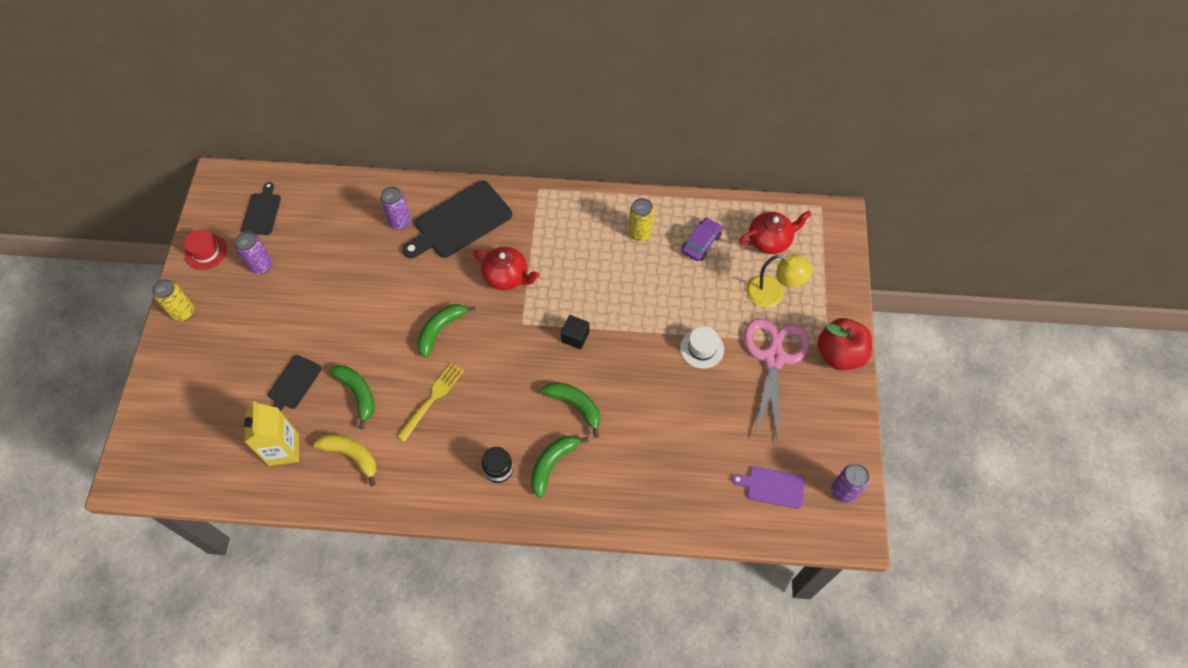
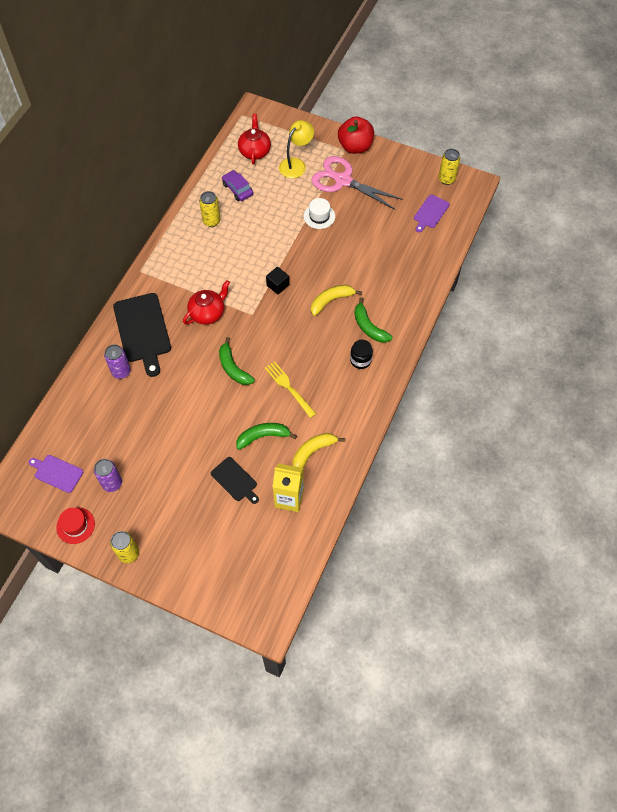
camera: 70 degrees left, 0 degrees up
black cutting board [241,182,281,235] -> purple cutting board [28,455,83,493]
green banana [541,382,600,438] -> yellow banana [311,285,362,316]
purple can [831,464,870,503] -> yellow can [439,149,460,185]

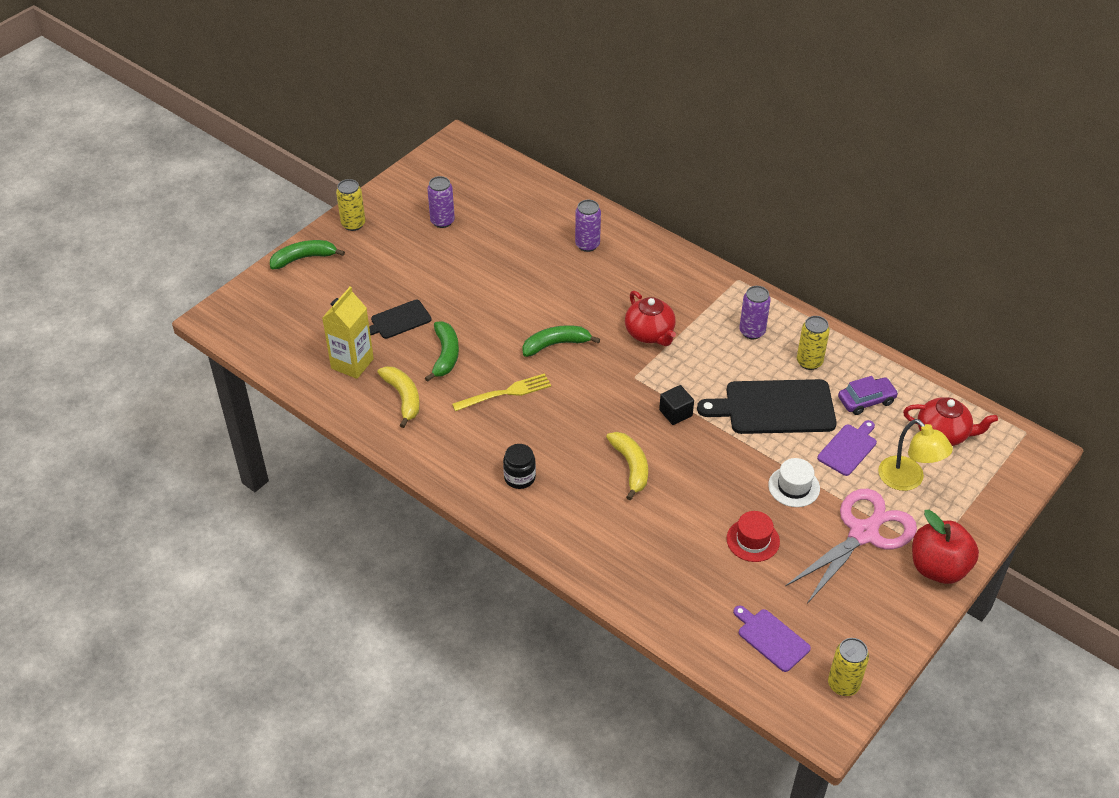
camera: 105 degrees right, 15 degrees down
purple cutting board [28,455,83,493] -> purple cutting board moved to [817,420,877,476]
red hat [56,508,95,544] -> red hat moved to [727,511,780,562]
black cutting board [113,293,171,377] -> black cutting board moved to [697,379,837,434]
green banana [354,297,392,343] -> green banana moved to [270,240,345,269]
none -> purple can [739,286,771,339]

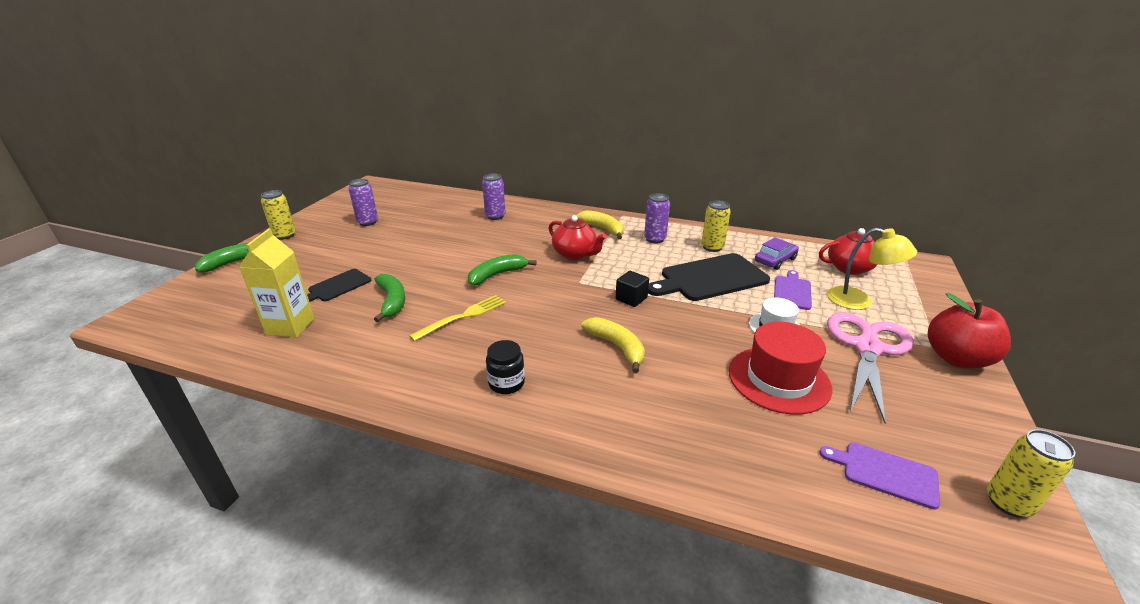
camera: 20 degrees left, 15 degrees down
yellow banana [377,366,420,428] -> yellow banana moved to [576,210,624,239]
red hat [727,511,780,562] -> red hat [729,322,832,414], size x1.68

